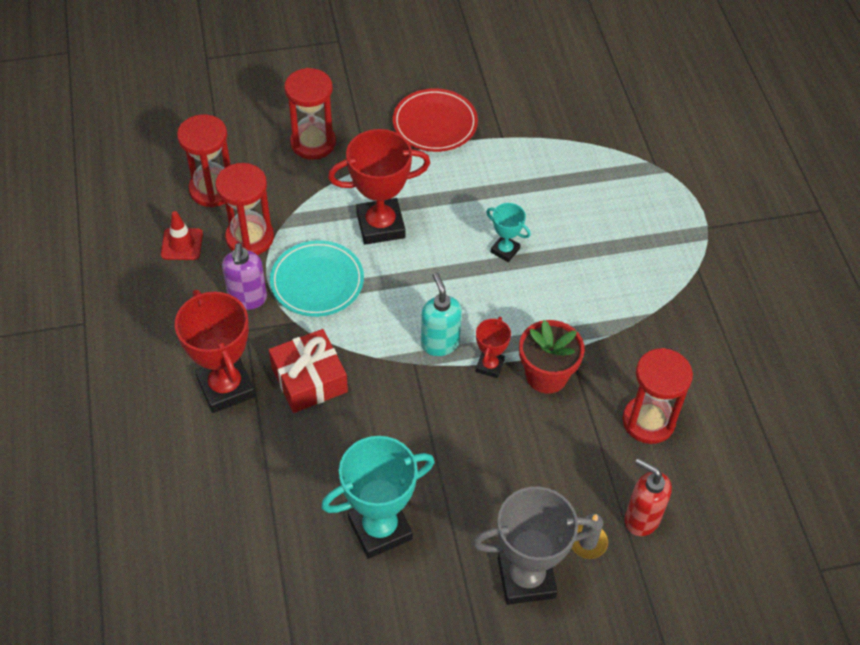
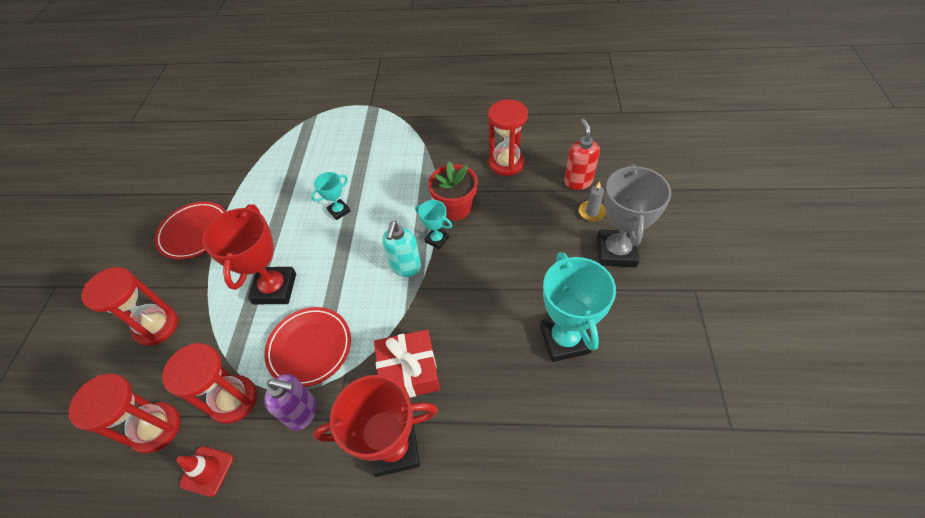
camera: 70 degrees left, 0 degrees up
turquoise plate [270,240,364,317] -> red plate [264,307,351,387]
turquoise soap dispenser [421,272,462,356] -> turquoise soap dispenser turned 75 degrees counterclockwise [382,221,422,277]
red trophy [476,317,511,378] -> turquoise trophy [415,200,452,249]
red soap dispenser [625,458,672,536] -> red soap dispenser turned 120 degrees clockwise [564,118,600,190]

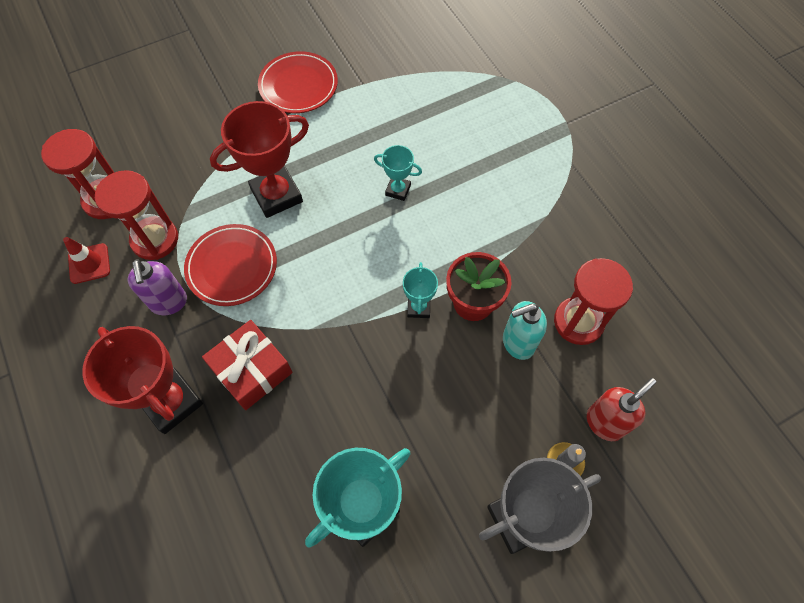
camera: 55 degrees right, 10 degrees up
red hourglass [81,267,178,346] -> none
turquoise soap dispenser [382,221,422,277] -> turquoise soap dispenser moved to [503,301,547,360]

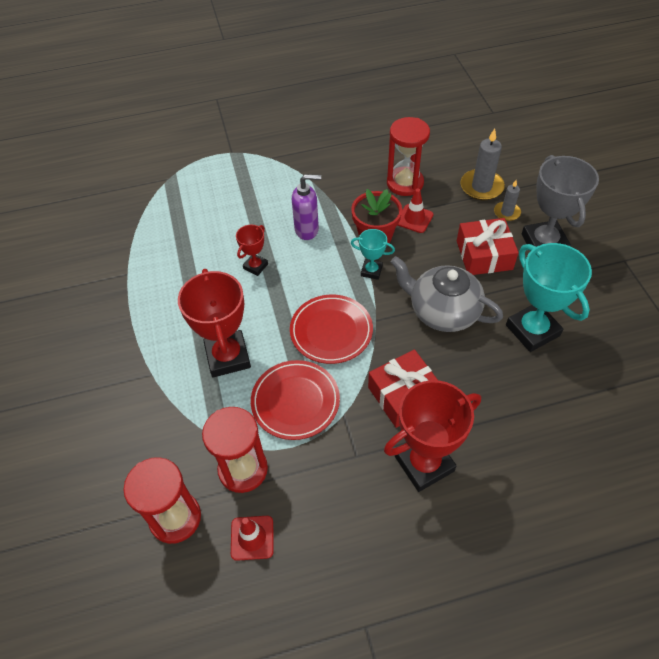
camera: 75 degrees left, 10 degrees down
purple soap dispenser [128,259,187,315] -> purple soap dispenser moved to [292,174,321,240]
red plate [258,51,338,113] -> red plate moved to [290,295,373,364]
turquoise trophy [374,145,422,201] -> red trophy [236,225,268,276]
turquoise soap dispenser [503,301,547,360] -> red traffic cone [398,188,434,233]
red soap dispenser [587,378,656,441] -> grey candle [460,129,505,200]
none -> grey teapot [391,256,503,332]
none -> red gift [457,218,519,275]

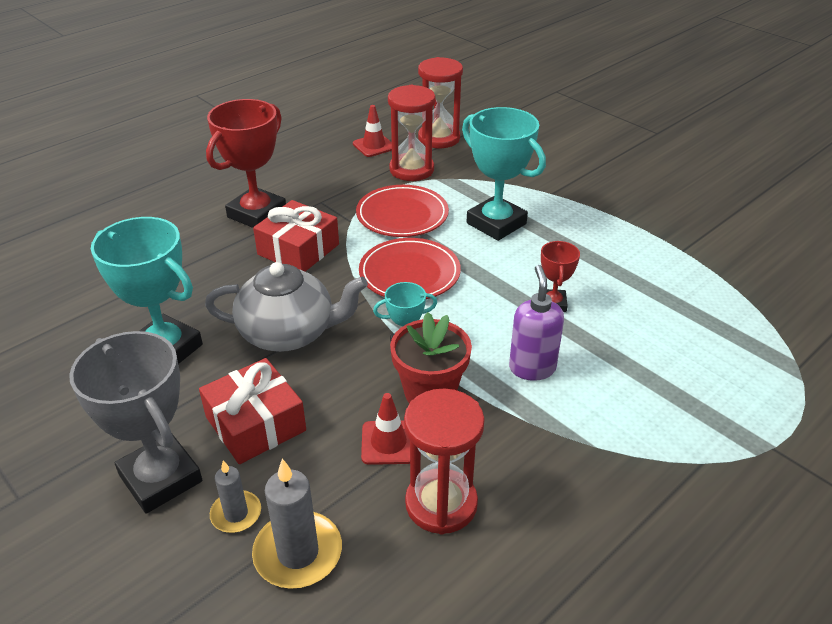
camera: 150 degrees right, 15 degrees down
red trophy [178,269,251,377] -> turquoise trophy [462,107,546,241]
purple soap dispenser [292,174,321,240] -> purple soap dispenser turned 120 degrees clockwise [509,265,564,381]

